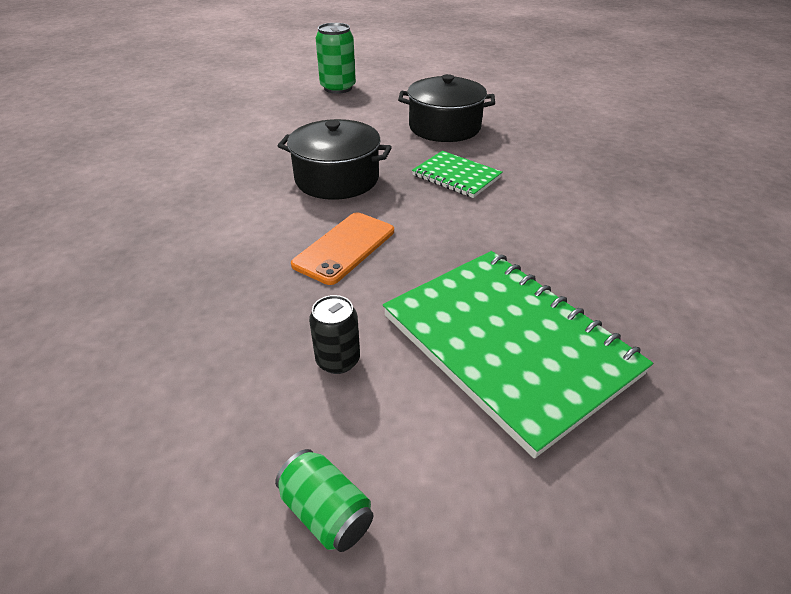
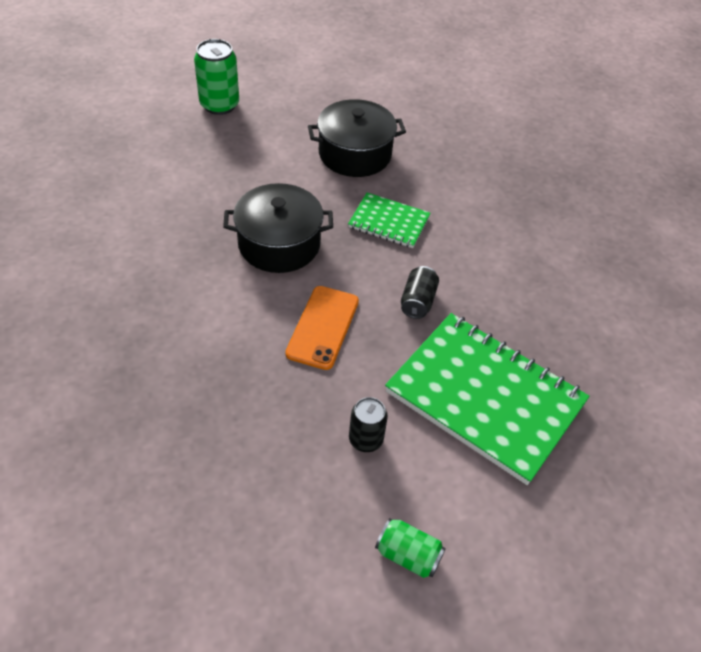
camera: 20 degrees left, 10 degrees up
none -> black can [401,266,439,319]

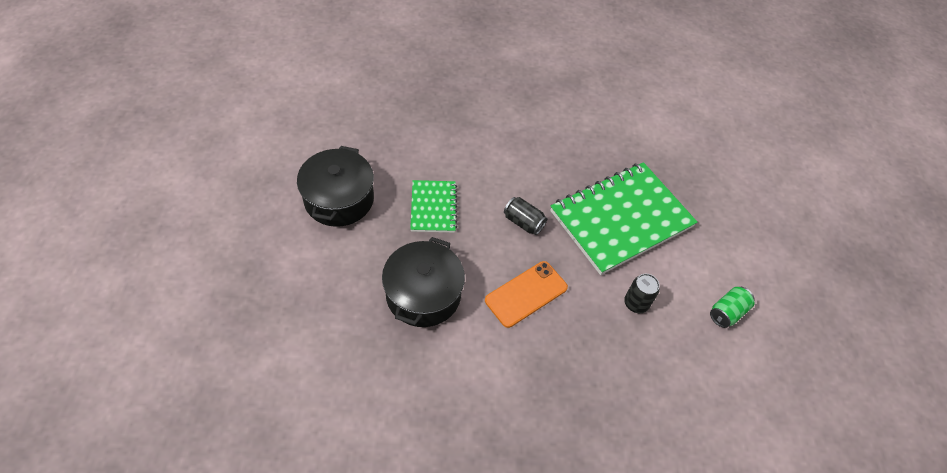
camera: 70 degrees left, 5 degrees up
green can [194,39,239,115] -> none
orange phone [285,286,359,370] -> orange phone turned 75 degrees counterclockwise [485,261,568,328]
green notebook [348,193,430,248] -> green notebook turned 45 degrees counterclockwise [410,180,457,233]

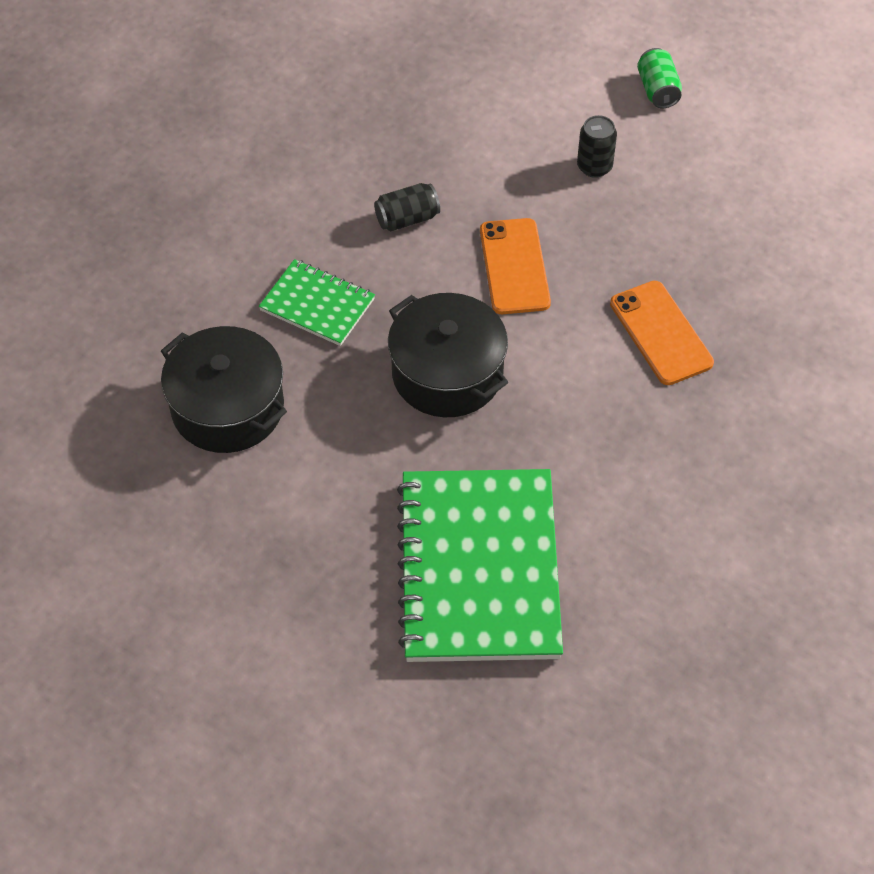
camera: 55 degrees left, 0 degrees up
green notebook [550,162,698,275] -> green notebook moved to [397,469,563,662]
none -> orange phone [610,281,714,385]

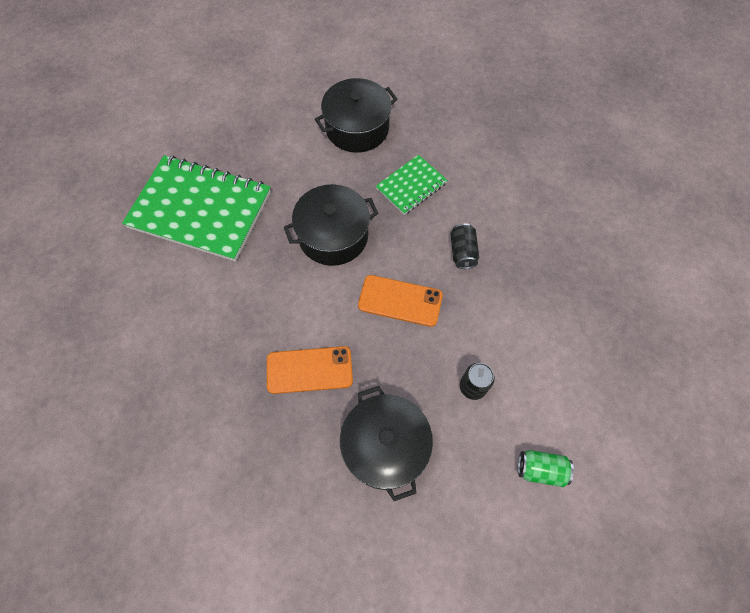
camera: 110 degrees right, 10 degrees up
none -> black pot [340,386,433,501]

